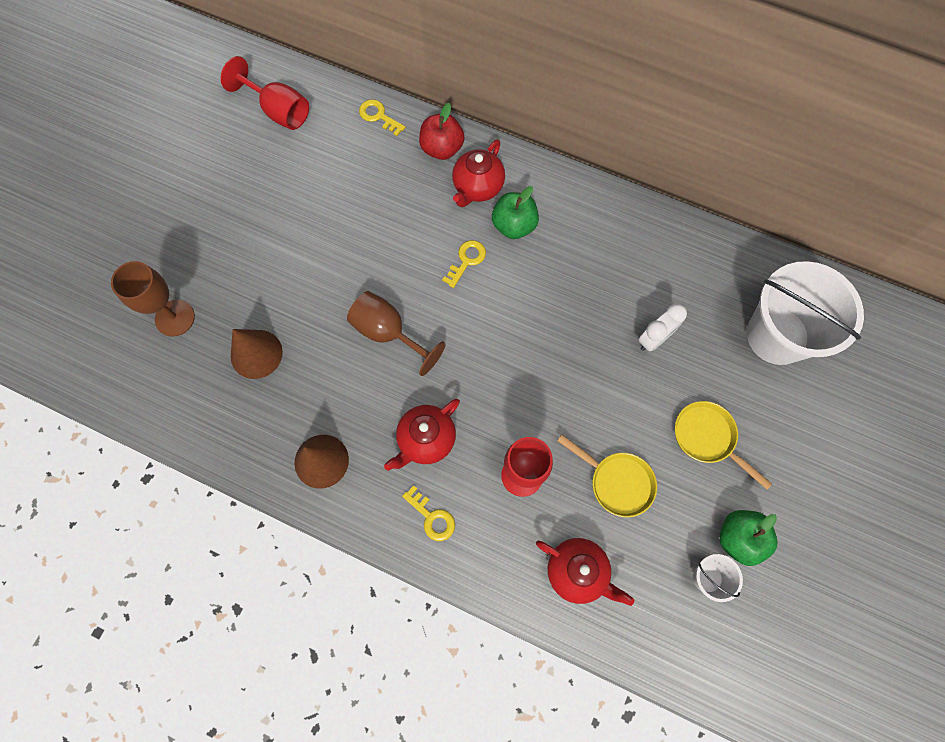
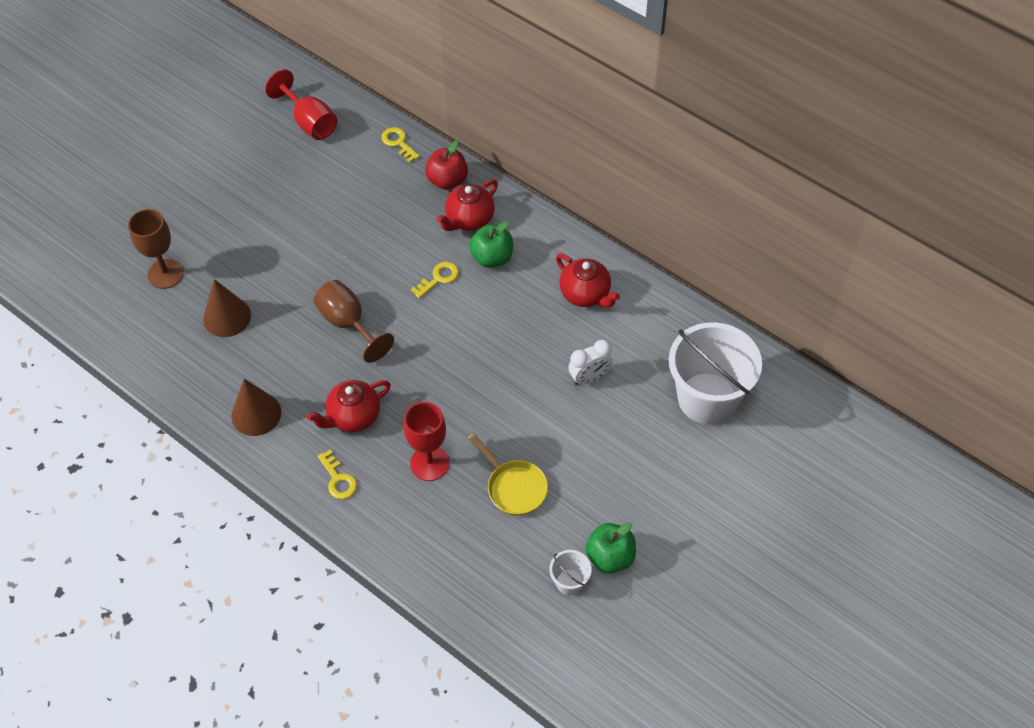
camera: 15 degrees right, 15 degrees down
red teapot [536,538,634,606] -> red teapot moved to [556,254,620,308]
yellow pan [675,401,772,490] -> none

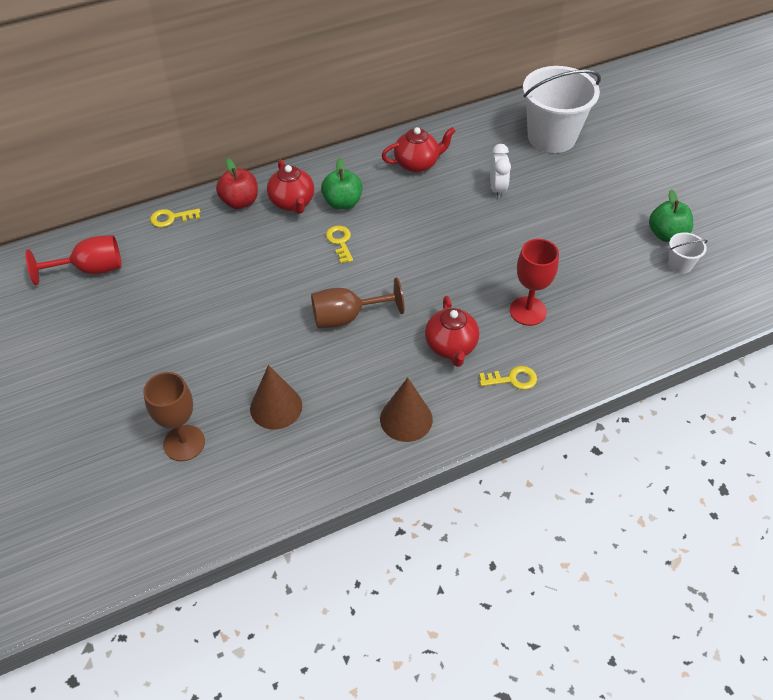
camera: 65 degrees left, 5 degrees down
yellow pan [468,433,548,516] -> none

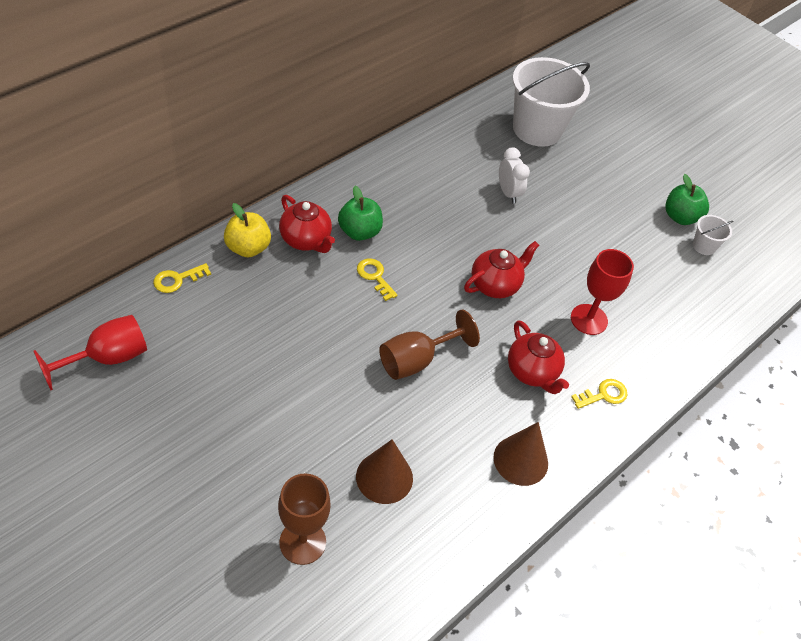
camera: 25 degrees left, 0 degrees up
red apple [216,158,258,209] -> yellow apple [224,203,271,258]
red teapot [382,127,456,173] -> red teapot moved to [464,241,539,298]

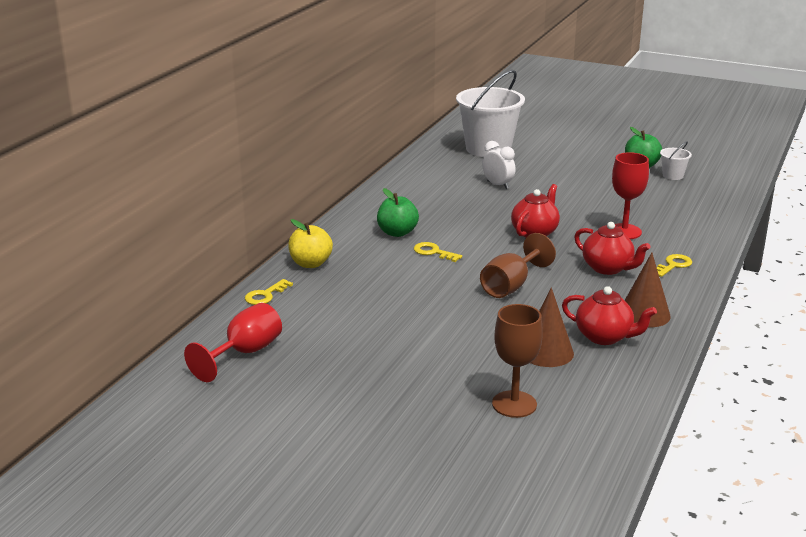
camera: 15 degrees left, 25 degrees down
red teapot [279,195,335,253] -> red teapot moved to [562,286,657,345]

